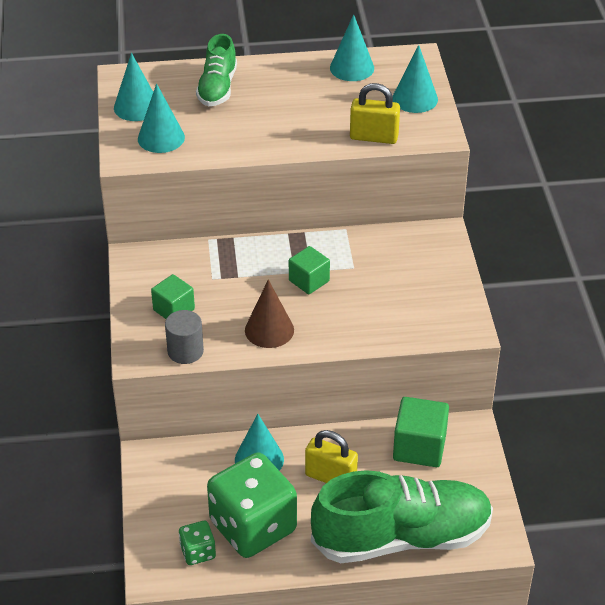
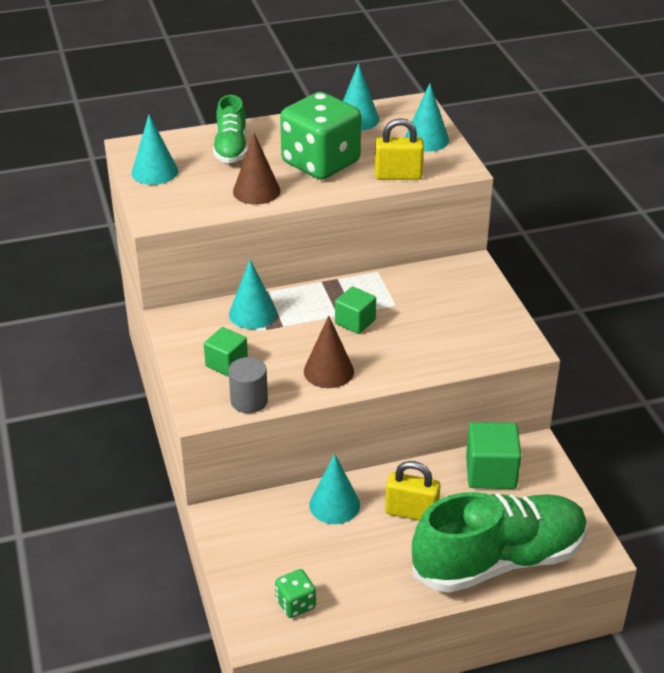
camera: 10 degrees left, 5 degrees down
turquoise cone [138,83,185,153] -> turquoise cone moved to [229,260,277,329]
green dice [207,452,297,558] -> green dice moved to [280,92,361,180]
none -> brown cone [233,133,280,205]

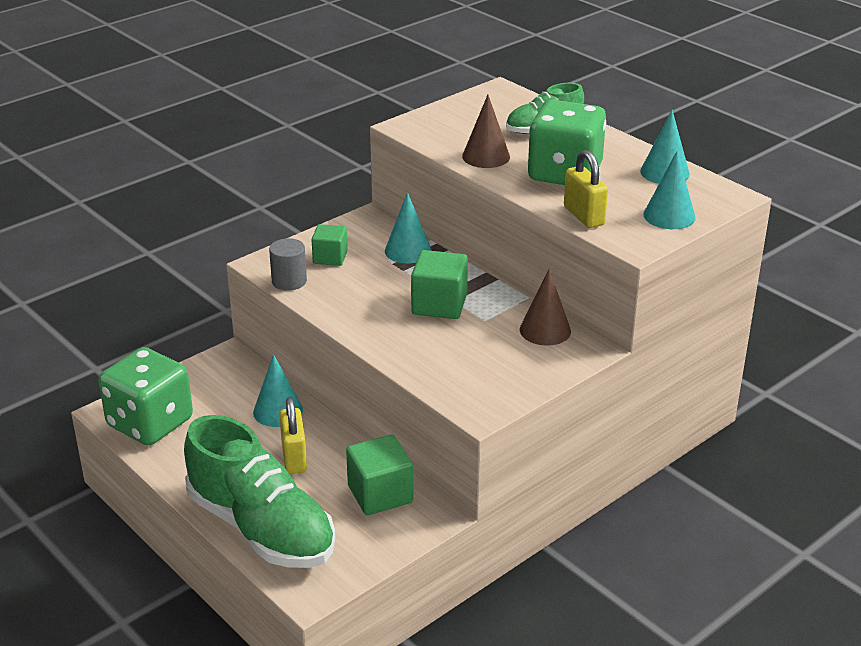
camera: 65 degrees right, 5 degrees down
turquoise cone [132,115,178,185] -> none
green dice [275,569,316,618] -> green dice [98,347,193,445], size x2.26
brown cone [304,316,354,388] -> brown cone moved to [520,269,571,346]
green cube [335,286,376,334] -> green cube [411,250,468,319], size x1.54

